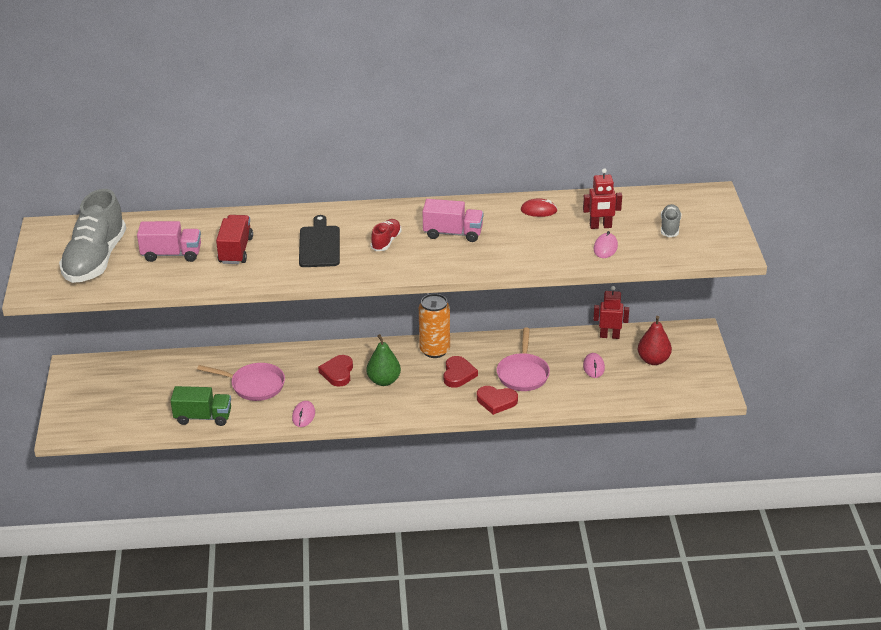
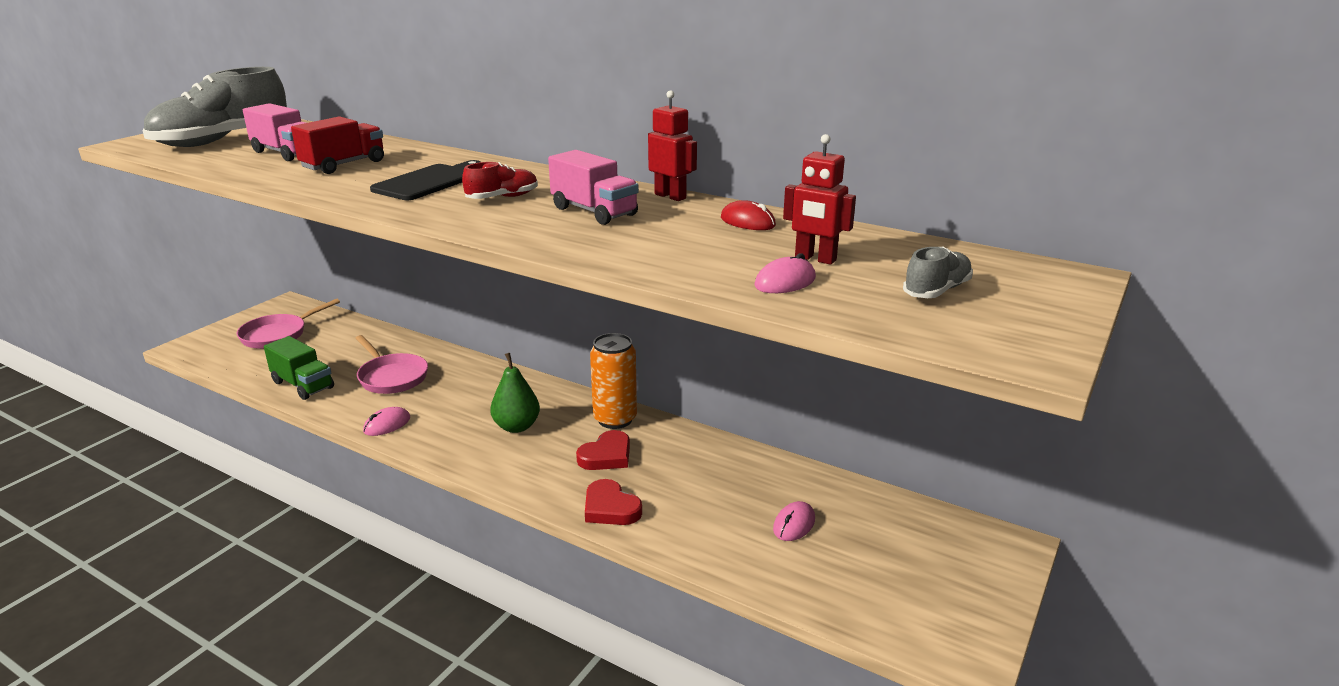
camera: 35 degrees right, 10 degrees down
red heart [318,355,353,387] -> none
pink pan [497,327,550,391] -> pink pan moved to [237,299,340,349]
red robot [593,286,629,339] -> red robot moved to [648,90,697,201]
red pear [638,316,672,365] -> none

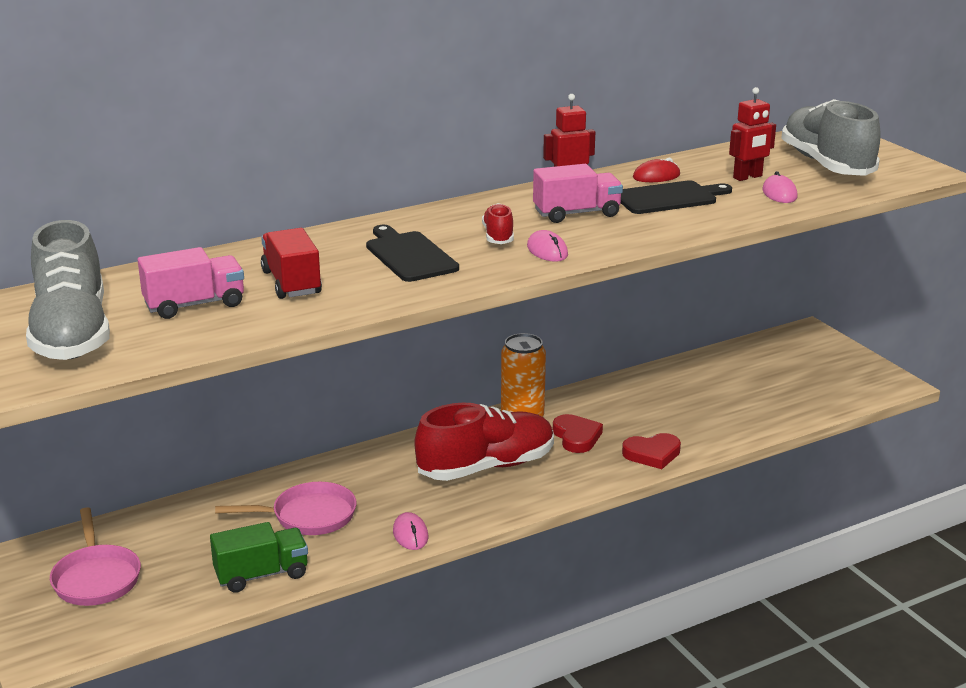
camera: 60 degrees left, 0 degrees up
green pear [490,353,540,433] -> red shoe [415,403,554,481]
pink mouse [773,501,815,541] -> pink mouse moved to [527,230,568,262]
grey shoe [903,246,973,298] -> grey shoe [781,99,881,176], size x2.16
none -> black cutting board [621,180,732,214]

